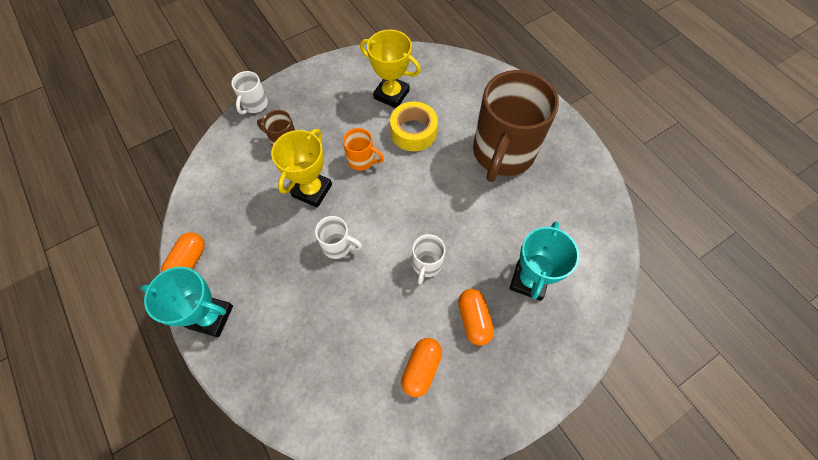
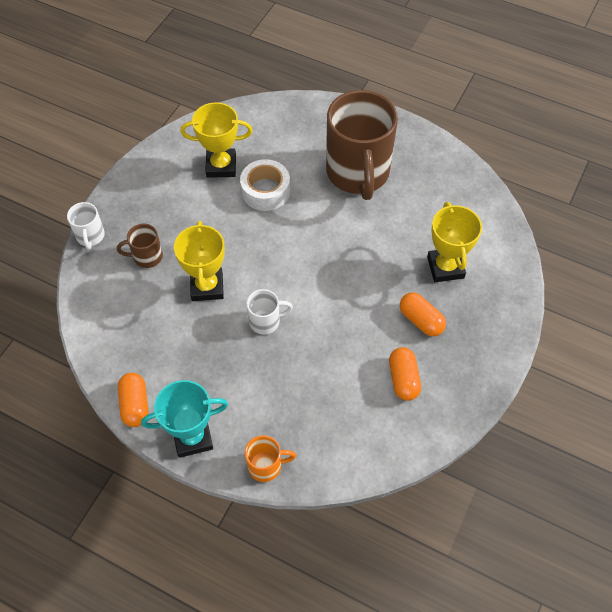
camera: 30 degrees left, 5 degrees down
orange mug [343,128,384,171] -> orange mug moved to [245,435,296,482]
yellow tape [390,101,438,151] -> white tape [240,159,290,211]
white mug [412,234,446,285] -> none
turquoise trophy [509,221,579,301] -> yellow trophy [427,202,482,282]

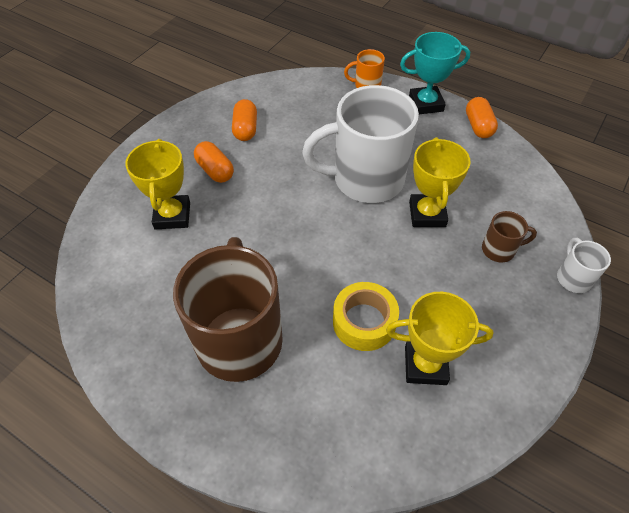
camera: 175 degrees left, 5 degrees down
white tape [240,159,290,211] -> yellow tape [333,282,399,351]
white mug [246,289,293,334] -> white mug [302,85,419,203], size x2.33

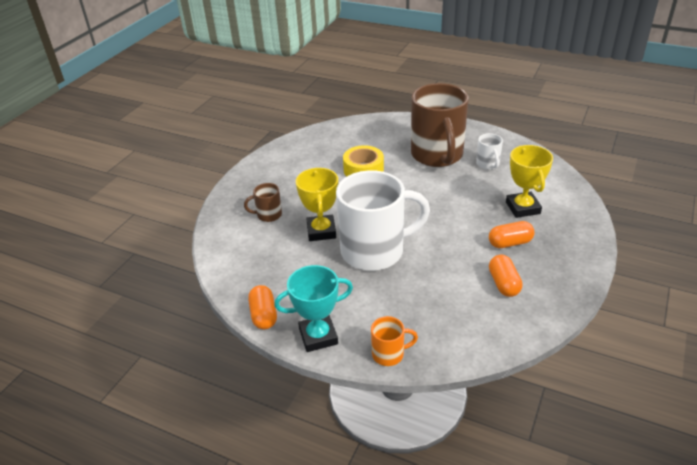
camera: 175 degrees right, 15 degrees down
orange capsule [194,141,234,183] -> orange capsule turned 60 degrees counterclockwise [489,221,535,248]
yellow trophy [386,292,494,385] -> none
white mug [557,238,611,293] -> white mug moved to [476,133,503,170]

